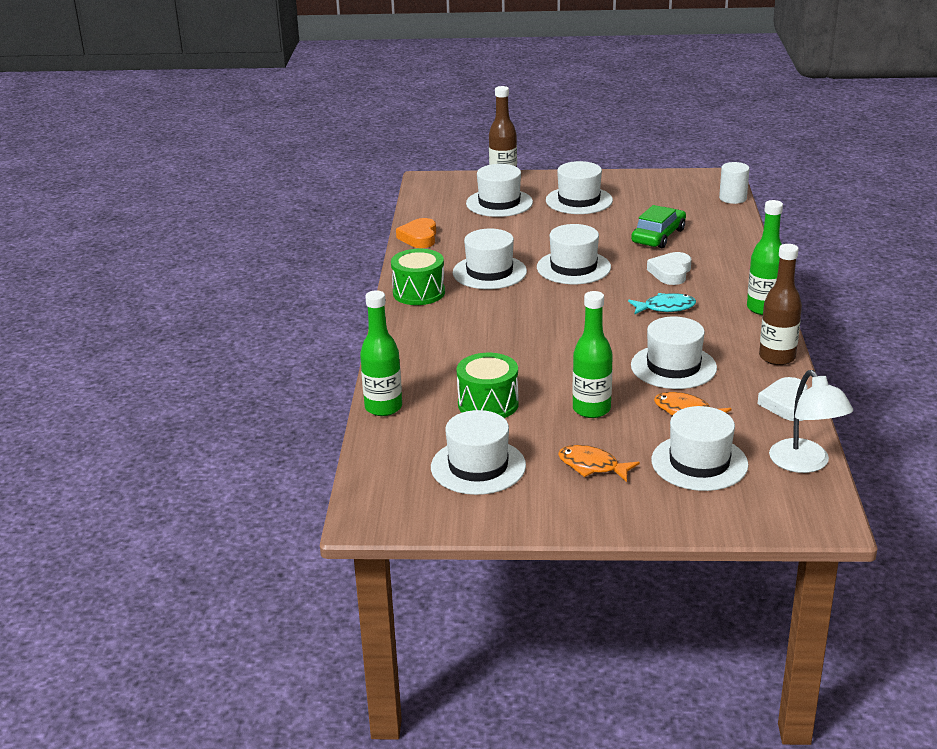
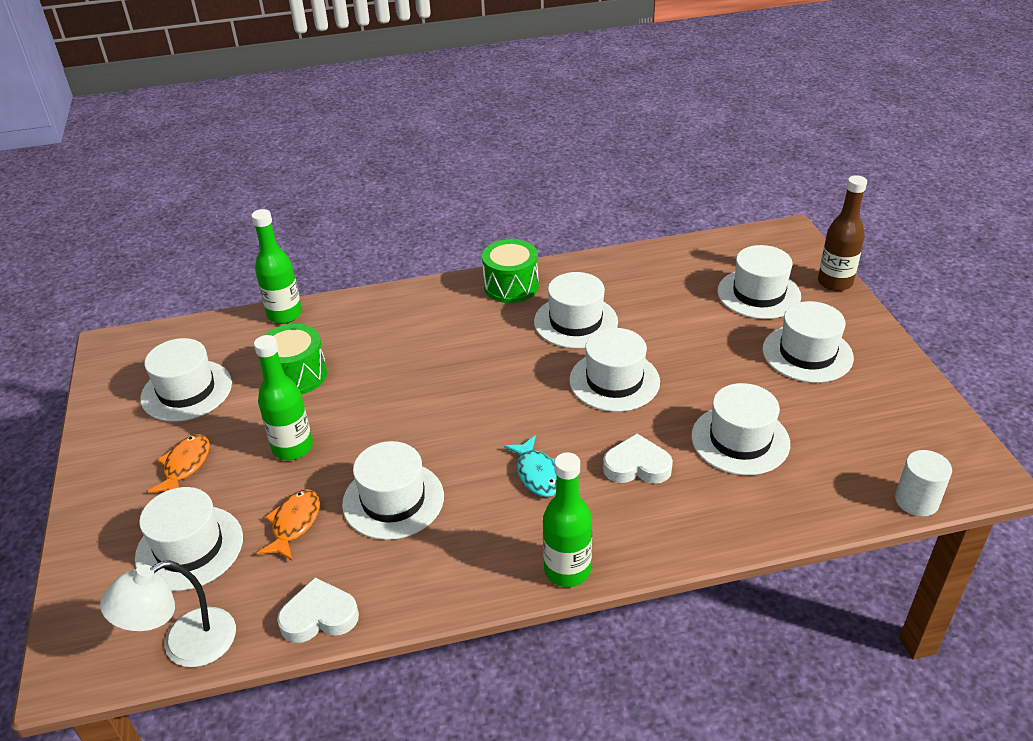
camera: 75 degrees right, 10 degrees up
orange heart [396,218,436,248] -> none
green car [631,205,686,248] -> white hat [691,383,790,475]
brown bottle [759,244,802,365] -> none

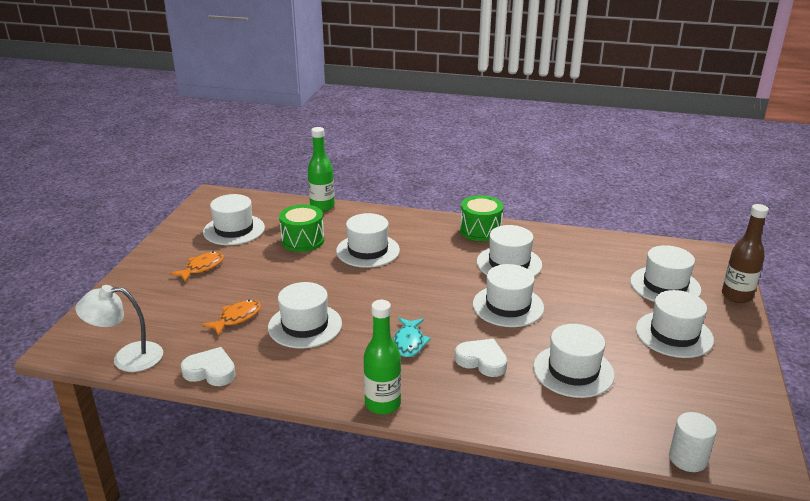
camera: 25 degrees right, 10 degrees down
white hat [135,487,243,591] -> white hat moved to [336,213,400,268]
green bottle [254,335,313,460] -> none

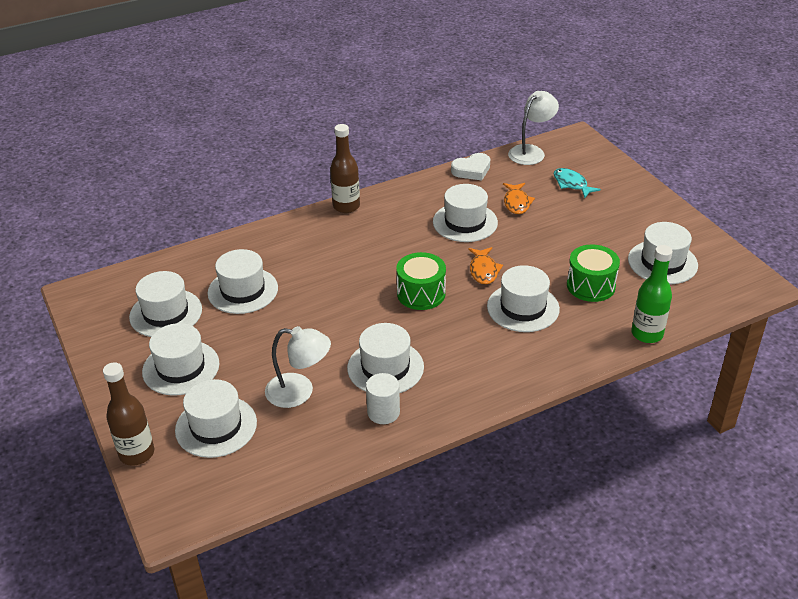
camera: 140 degrees right, 10 degrees up
orange fish [170,251,224,282] -> orange fish moved to [468,247,503,284]
green bottle [363,300,401,415] -> brown bottle [330,124,360,213]
turquoise fish [393,318,431,357] -> turquoise fish moved to [554,168,601,199]
white heart [455,339,507,377] -> none
green drum [460,195,504,241] -> green drum moved to [396,252,446,310]
white hat [473,264,544,327] -> white hat moved to [129,271,202,337]
white cylinder [669,412,717,472] -> white cylinder moved to [366,373,400,424]
none -> white lamp [265,326,331,408]

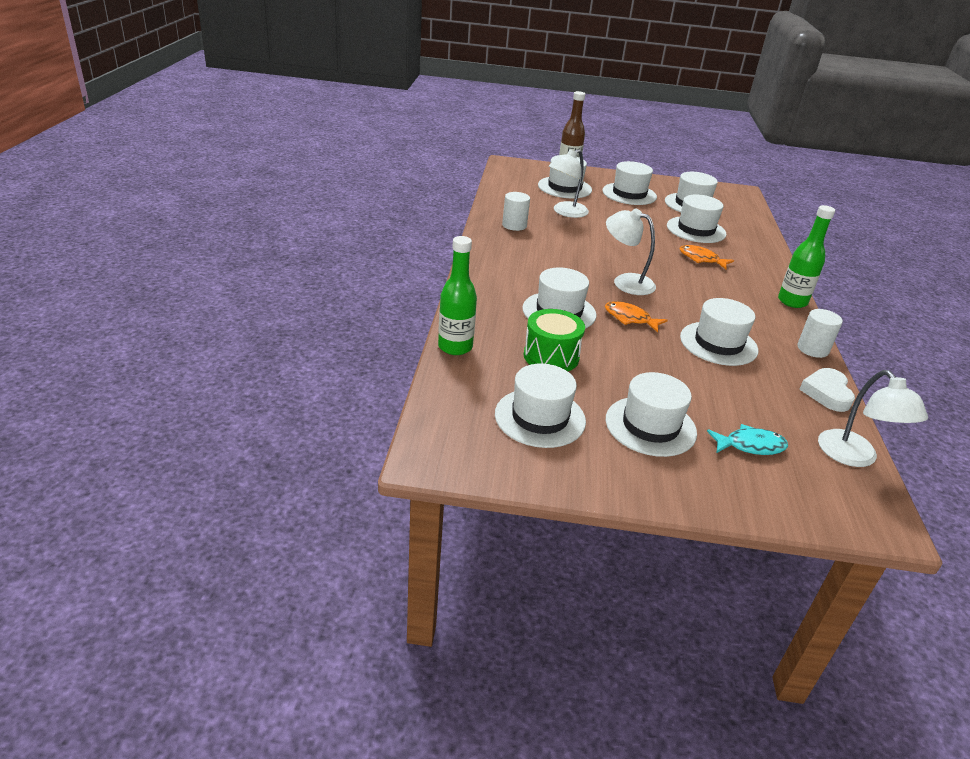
camera: 120 degrees right, 5 degrees down
brown bottle [330,124,360,213] -> green bottle [778,205,835,308]
white hat [347,323,424,393] -> white hat moved to [606,372,697,457]
green drum [396,252,446,310] -> white lamp [606,208,656,295]
orange fish [503,183,535,214] -> orange fish moved to [679,245,734,269]
none -> white cylinder [797,309,843,358]

